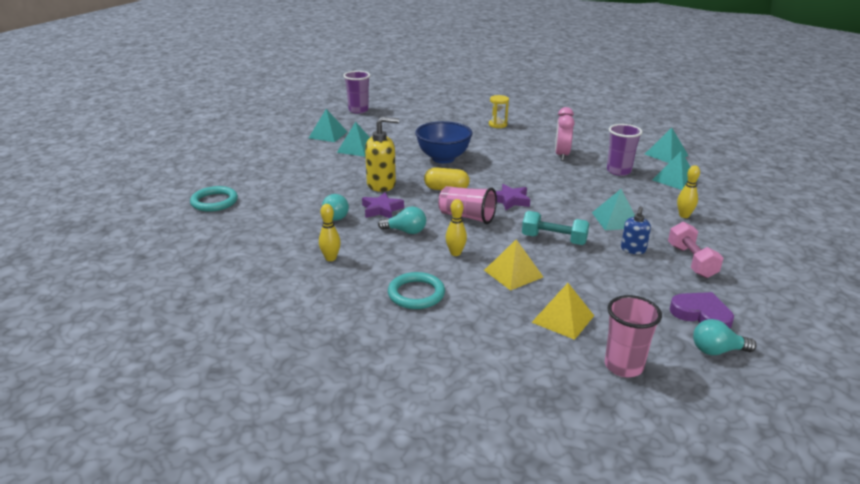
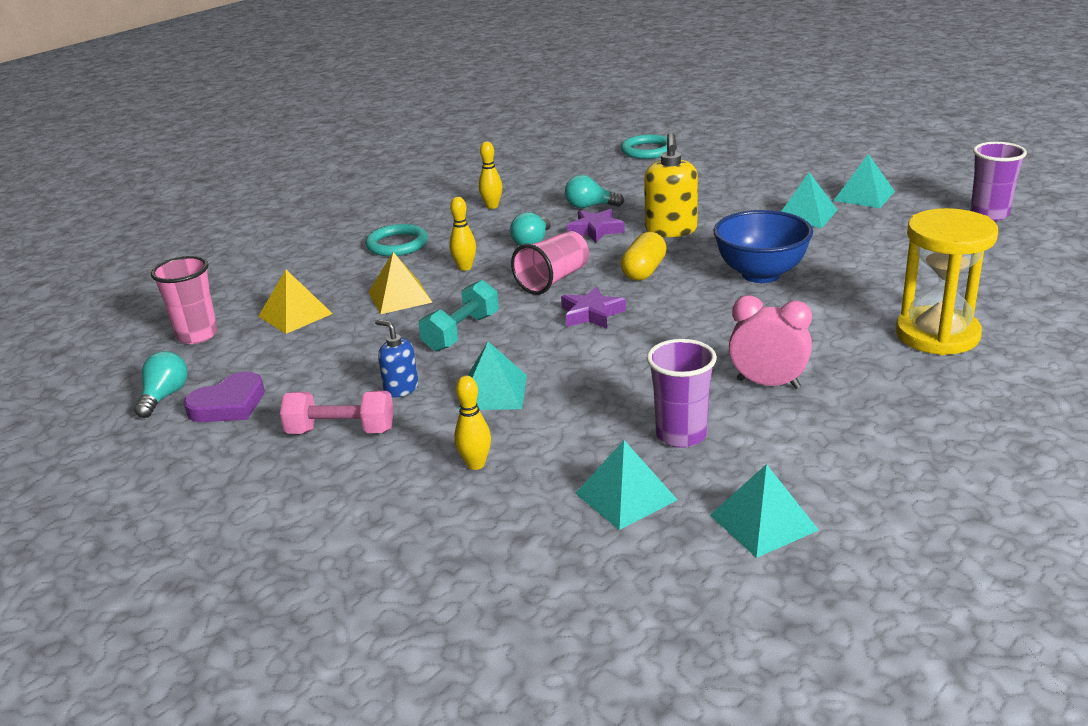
camera: 105 degrees right, 0 degrees up
yellow hourglass [489,95,509,128] -> yellow hourglass [896,208,998,355], size x2.00

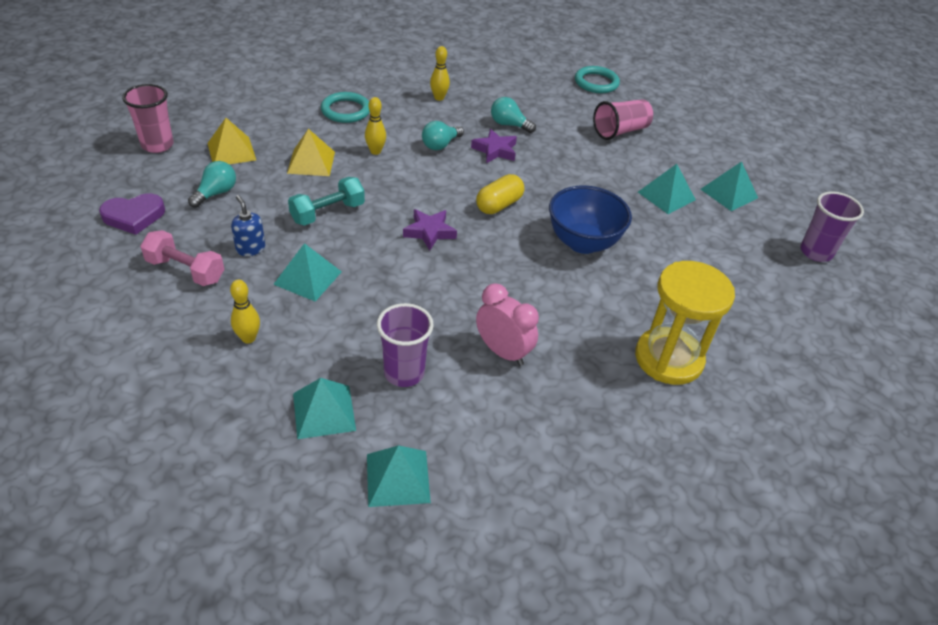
camera: 15 degrees right, 15 degrees up
turquoise light bulb [134,351,188,418] -> turquoise light bulb moved to [188,161,236,208]
pink cup [511,231,589,295] -> pink cup moved to [593,99,653,140]
yellow soap dispenser [644,132,698,237] -> none

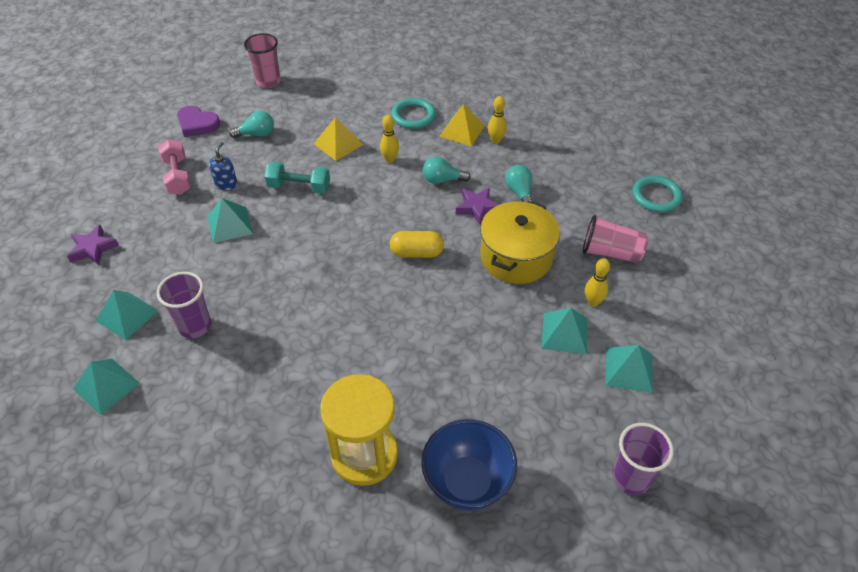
camera: 50 degrees right, 5 degrees up
yellow pyramid [207,118,256,164] -> yellow pyramid moved to [439,104,485,146]
yellow bowling pin [230,280,260,344] -> yellow bowling pin moved to [585,258,610,307]
purple star [403,209,457,250] -> purple star moved to [67,225,119,265]
pink clock [476,283,539,366] -> none
blue bowl [549,186,632,254] -> blue bowl moved to [421,419,517,511]
none -> yellow pot [480,201,560,284]

